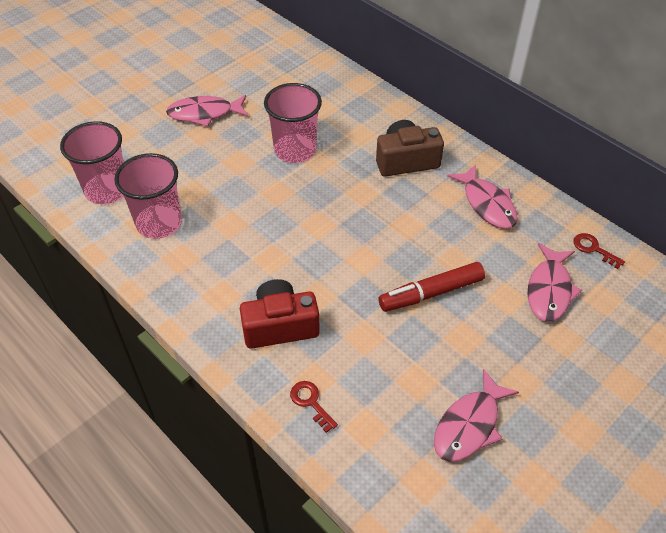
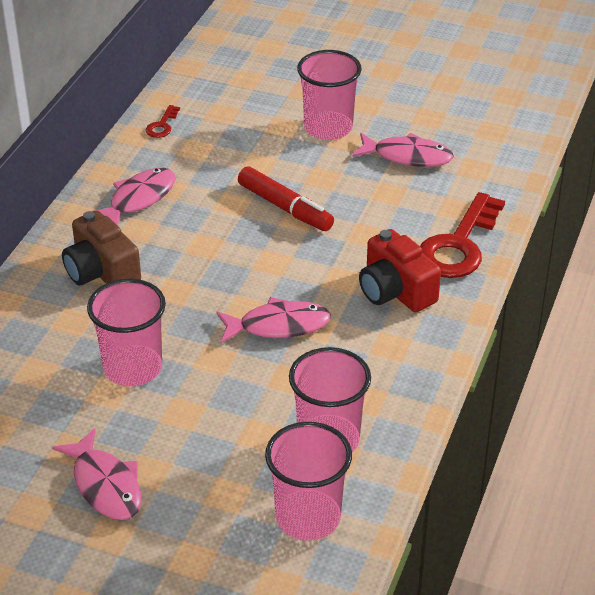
camera: 115 degrees left, 10 degrees down
red key [290,381,338,433] -> red key [420,192,505,278], size x2.26
pink fish [527,243,582,322] -> pink fish moved to [216,297,331,343]
none -> pink cup [297,50,362,140]

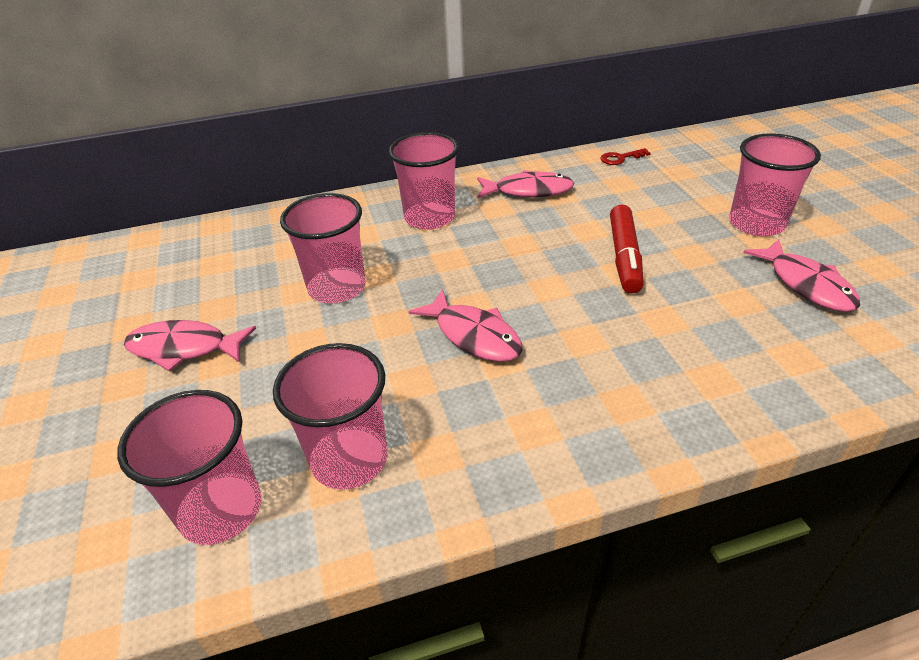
camera: 55 degrees right, 0 degrees up
pink fish [52,428,142,520] -> pink fish turned 75 degrees clockwise [124,320,256,371]
brown camera [62,211,141,285] -> pink cup [389,132,459,230]
red camera [359,229,441,312] -> none
red key [420,192,505,278] -> none

